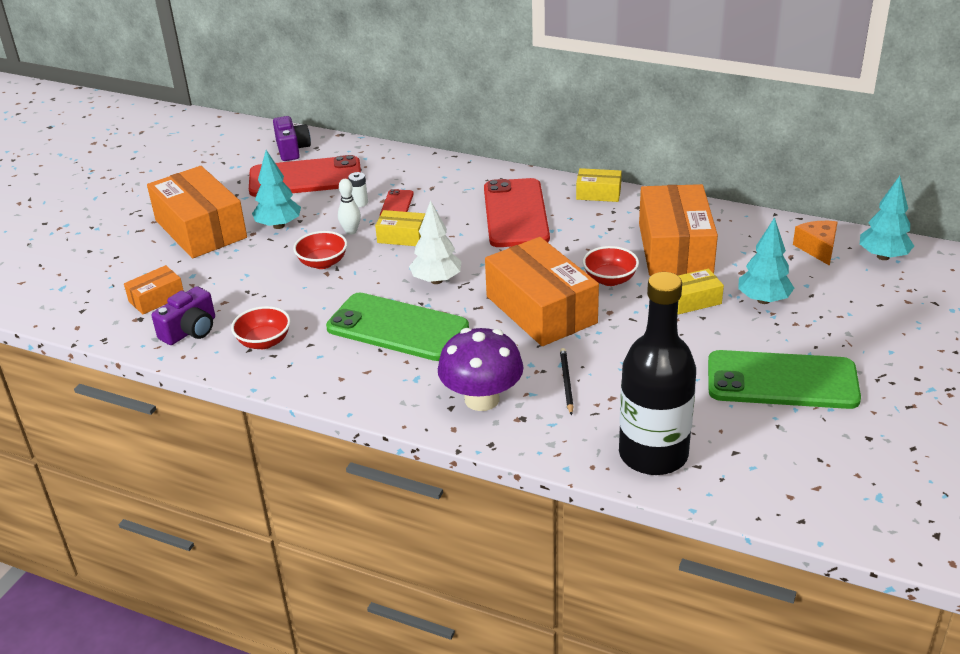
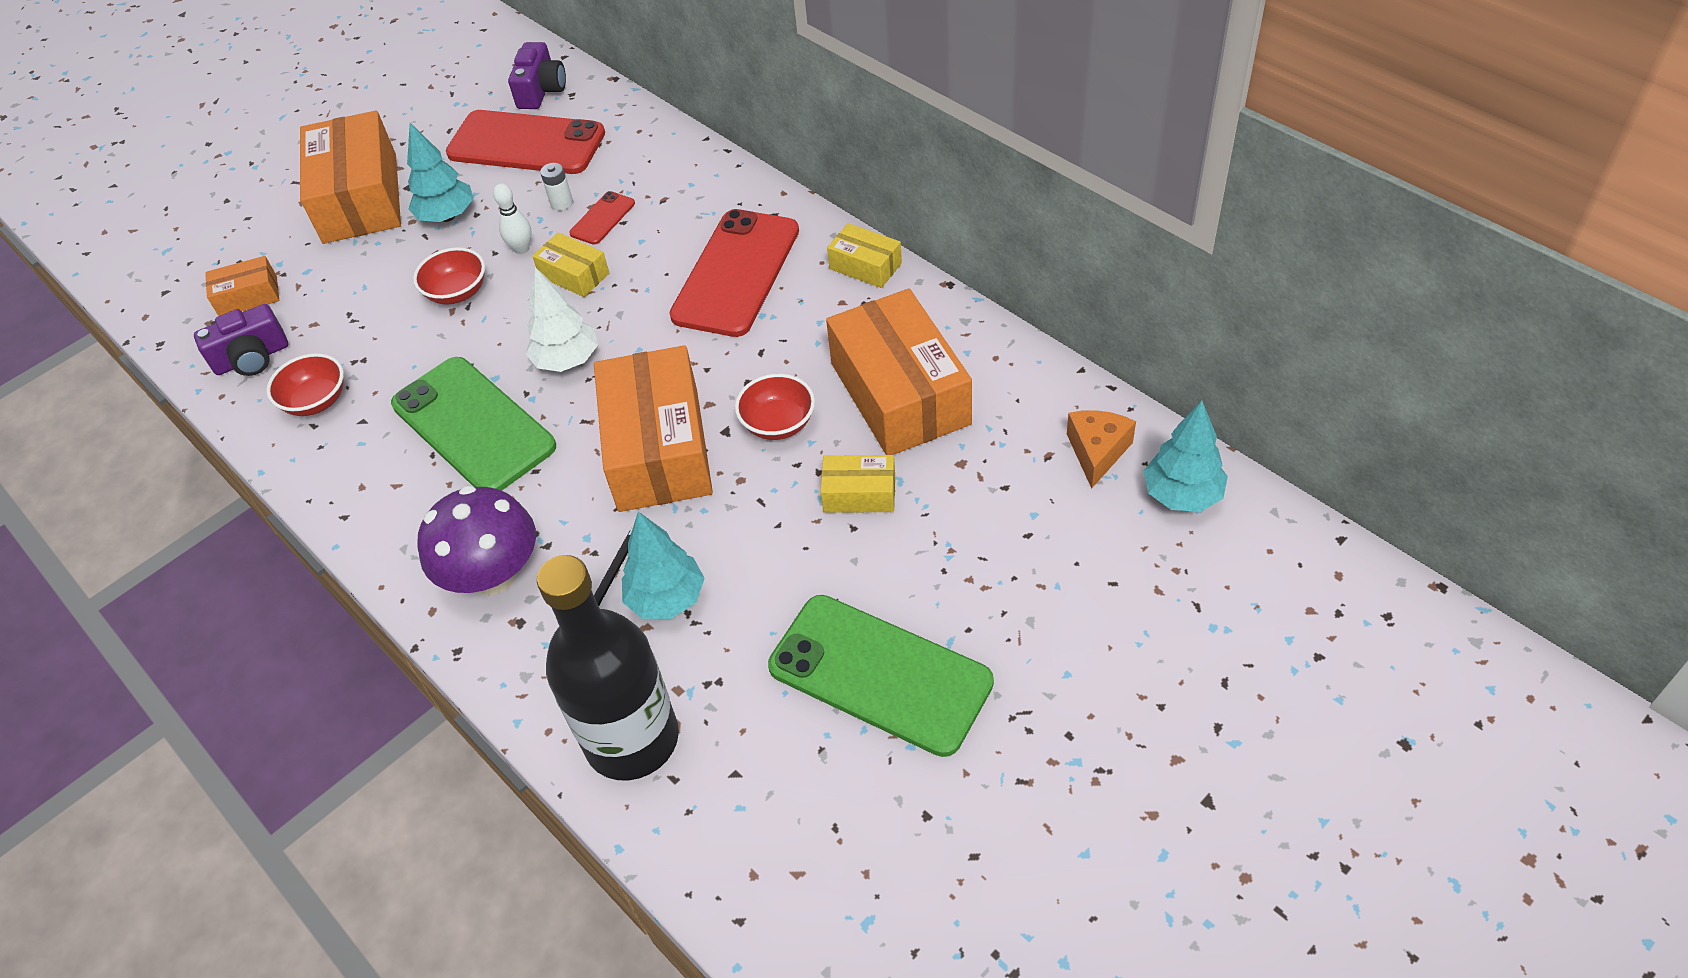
camera: 25 degrees right, 15 degrees up
orange box [639,184,718,276] -> orange box turned 45 degrees counterclockwise [826,288,972,455]
turquoise tree [738,217,794,304] -> turquoise tree moved to [622,511,705,619]

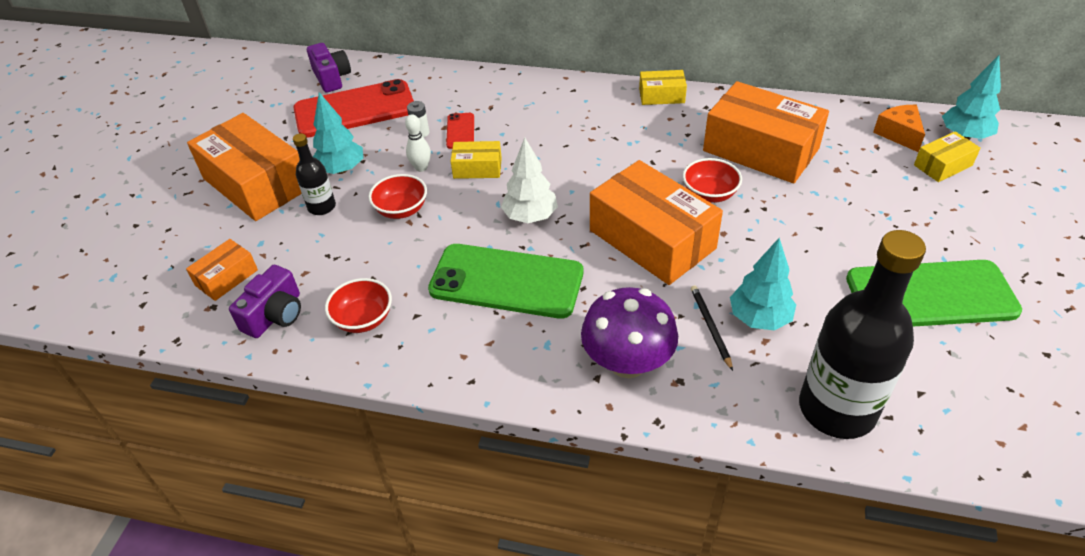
camera: 35 degrees left, 5 degrees down
red phone [669,209,799,337] -> none
yellow box [821,455,895,513] -> yellow box moved to [914,131,981,182]
none -> black bottle [293,133,336,215]

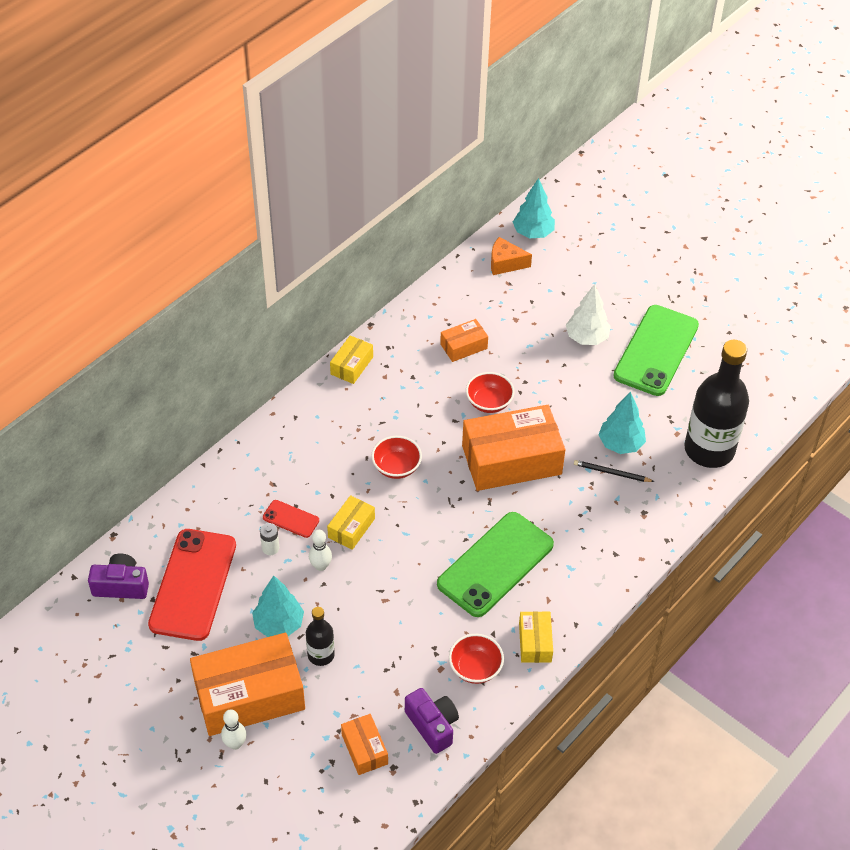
camera: 65 degrees left, 5 degrees up
red bowl [368,174,427,219] -> red bowl moved to [371,436,422,479]
white tree [501,137,558,223] -> white tree moved to [566,284,611,345]
purple mushroom [581,287,678,378] -> none
orange box [703,81,829,183] -> orange box [440,319,488,362], size x0.48
yellow box [914,131,981,182] -> yellow box moved to [519,611,553,663]
none -> white bowling pin [221,709,247,750]

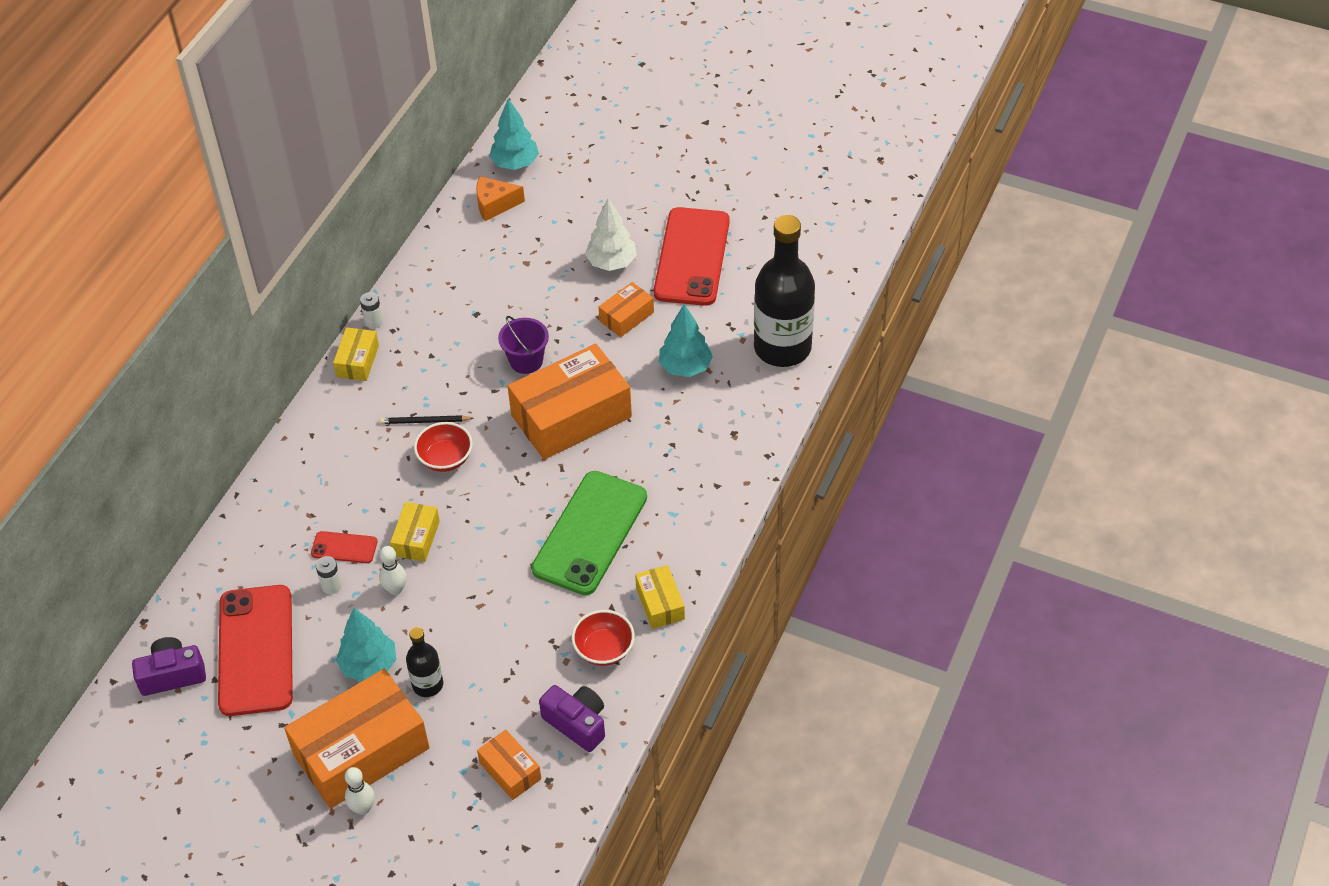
camera: 15 degrees left, 0 degrees up
orange box [440,319,488,362] -> orange box moved to [599,282,654,337]
red bowl [466,372,515,413] -> purple bucket [498,316,549,374]
black pencil [574,460,655,482] -> black pencil moved to [380,415,474,424]
green phone [613,305,699,396] -> red phone [654,207,730,306]
none -> white battery [360,292,383,329]

